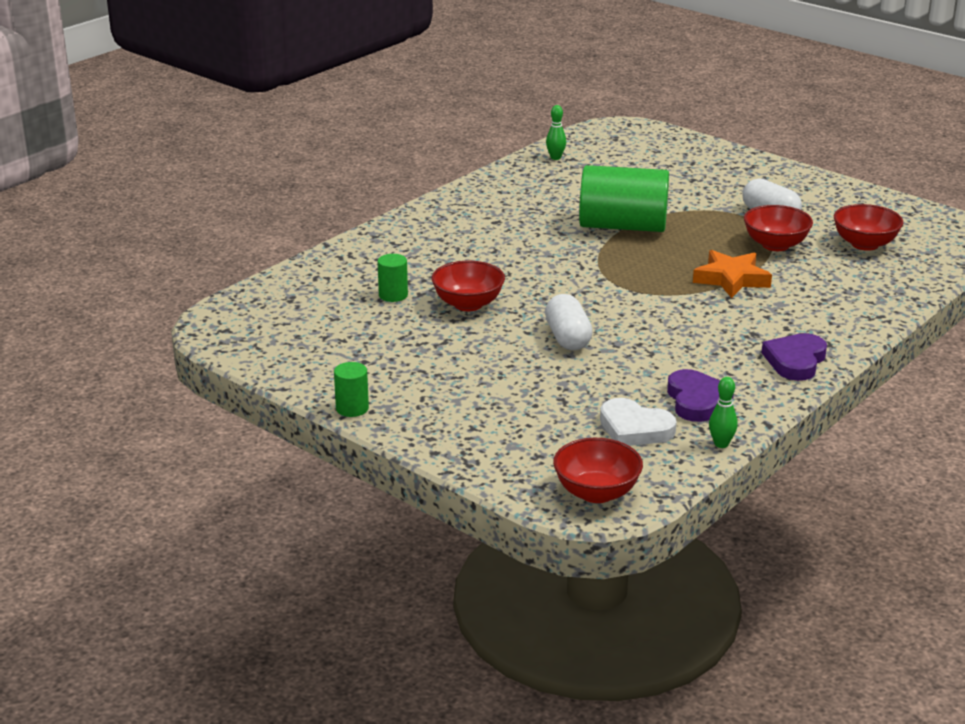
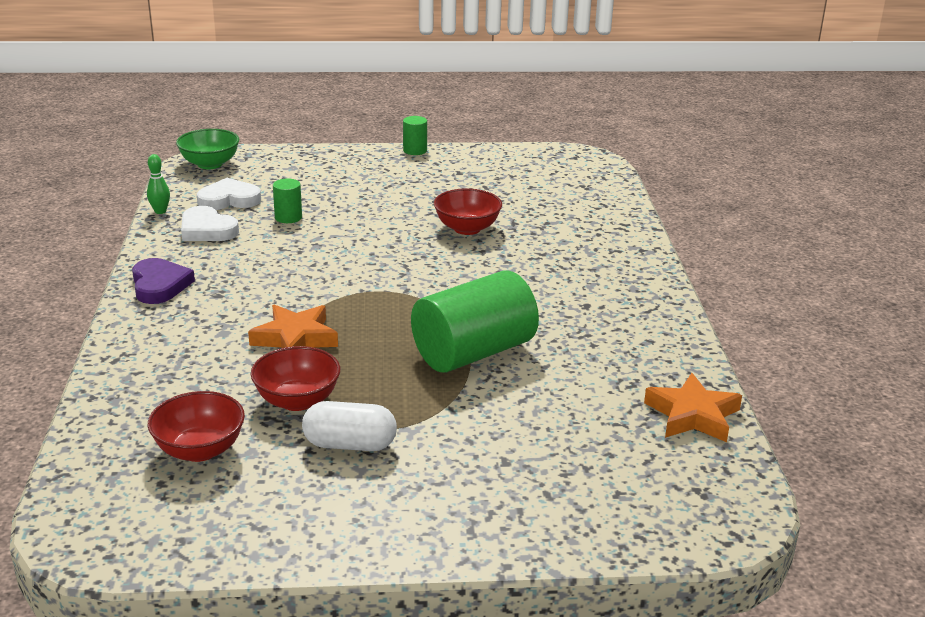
camera: 135 degrees right, 0 degrees up
green cylinder [377,254,408,302] -> green cylinder moved to [273,179,302,223]
white capsule [545,294,593,350] -> none
green bowling pin [546,105,566,160] -> orange star [644,373,742,442]
red bowl [553,438,643,503] -> green bowl [176,129,239,169]
purple heart [667,369,734,422] -> white heart [181,206,239,241]

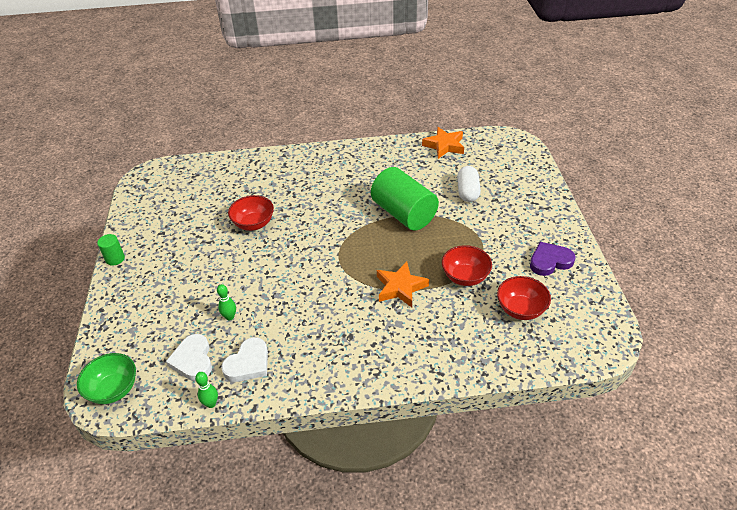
camera: 90 degrees left, 15 degrees up
purple heart [132,258,195,304] -> purple heart moved to [530,242,575,276]
green cylinder [273,179,302,223] -> green bowling pin [217,284,236,321]
white capsule [302,401,397,451] -> white capsule moved to [457,166,481,202]

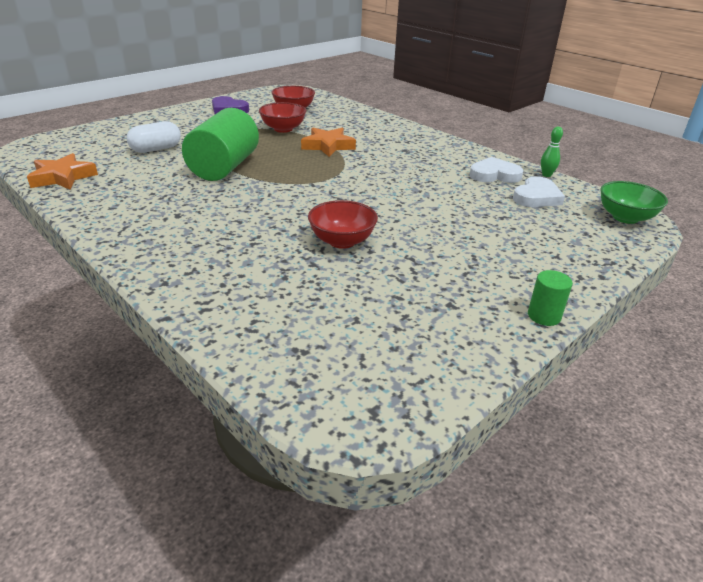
camera: 130 degrees left, 10 degrees down
green bowling pin [217,284,236,321] -> none

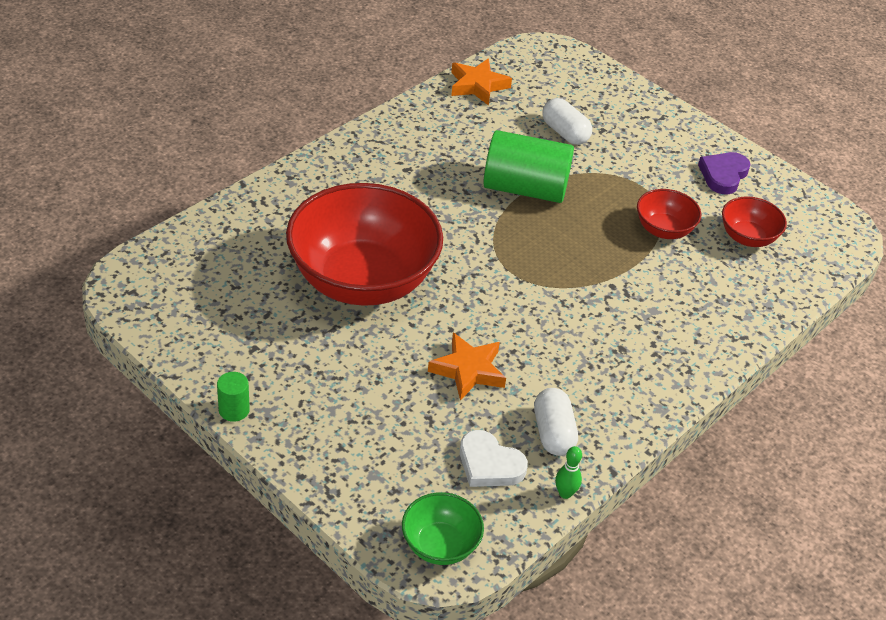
camera: 85 degrees right, 10 degrees up
orange star [301,128,356,157] -> orange star moved to [428,332,506,401]
red bowl [308,200,378,249] -> red bowl [286,183,443,306], size x2.23
white heart [470,157,523,183] -> white capsule [534,388,578,456]

